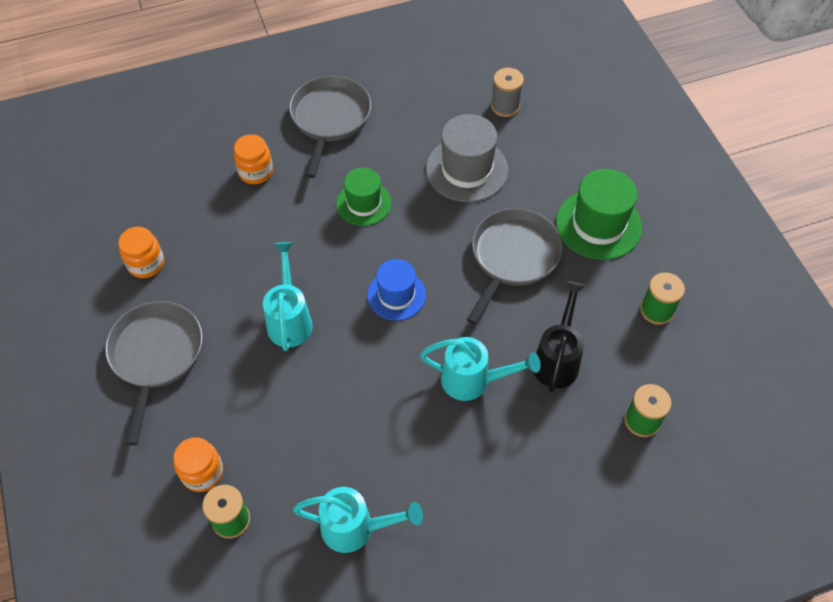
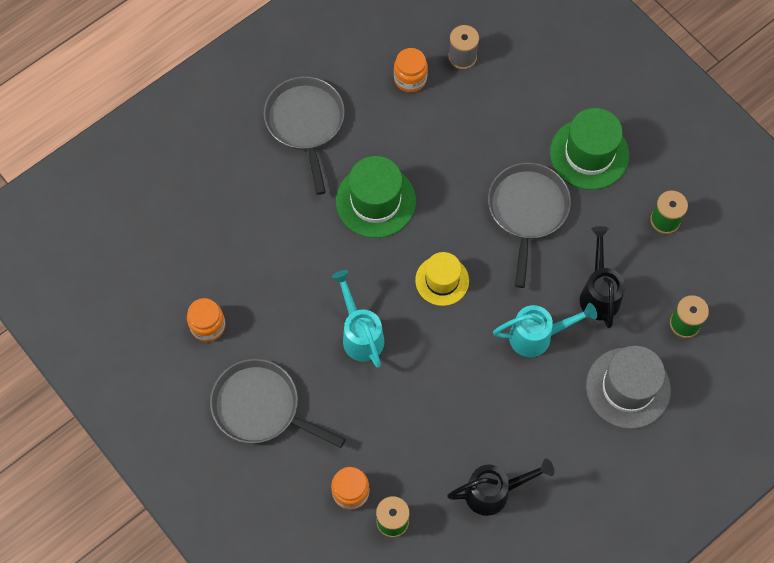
camera: 20 degrees left, 10 degrees up
grey pan [105,301,203,445] -> grey pan turned 45 degrees counterclockwise [210,359,346,448]
orange jar [234,134,273,184] -> orange jar moved to [394,48,428,92]
turquoise watering can [293,487,423,553] -> black watering can [447,458,554,516]
green hat [336,168,392,226] -> green hat [336,156,416,238], size x1.52
blue hat [367,259,426,320] -> yellow hat [415,252,469,306]
grey hat [426,114,508,202] -> grey hat moved to [586,346,671,429]

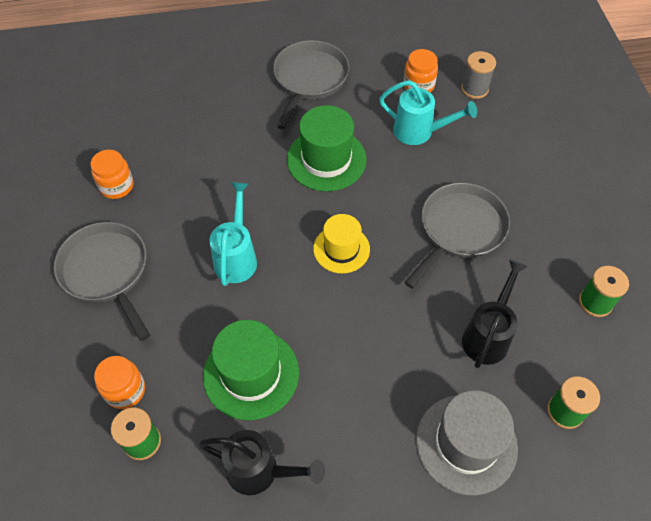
camera: 30 degrees right, 10 degrees down
turquoise watering can [493,303,597,357] -> turquoise watering can moved to [379,80,477,145]
green hat [550,108,629,190] -> green hat moved to [203,320,299,420]

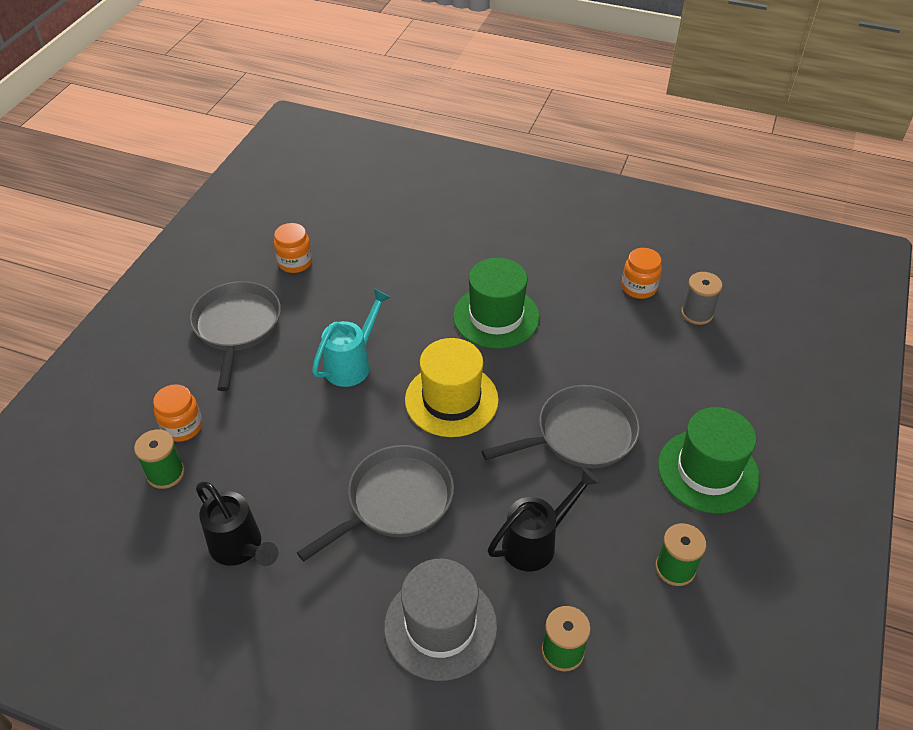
camera: 30 degrees right, 10 degrees down
green hat [203,320,299,420] -> green hat moved to [658,407,760,514]
grey pan [273,40,349,129] -> grey pan moved to [297,445,454,562]
yellow hat [313,214,370,273] -> yellow hat [405,338,499,437], size x1.52
turquoise watering can [379,80,477,145] -> none

